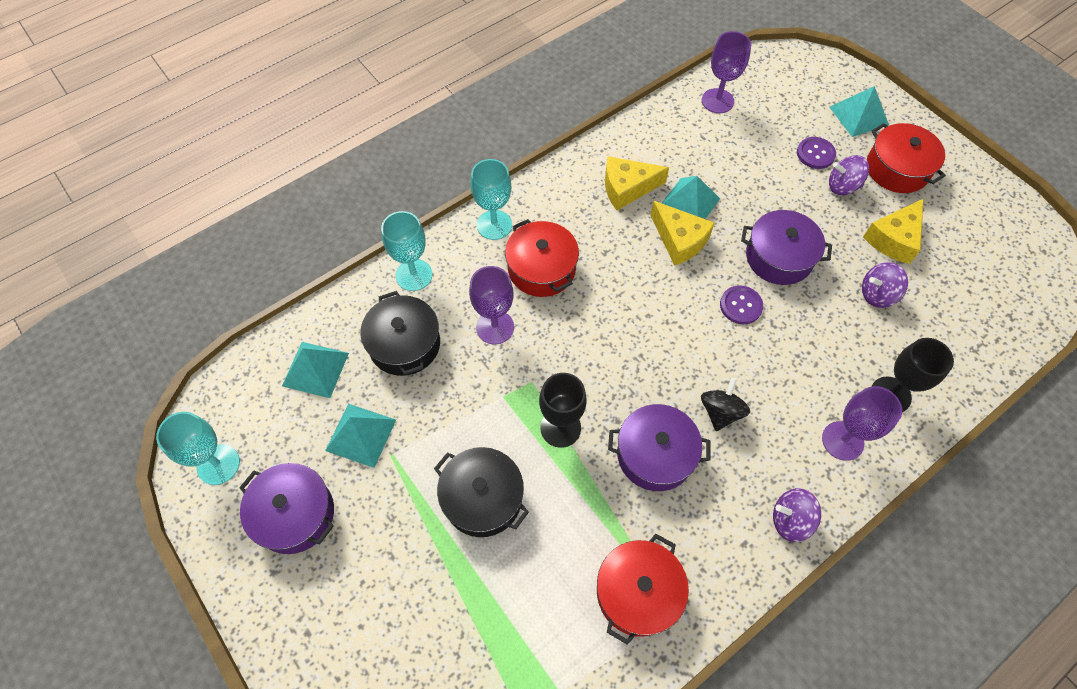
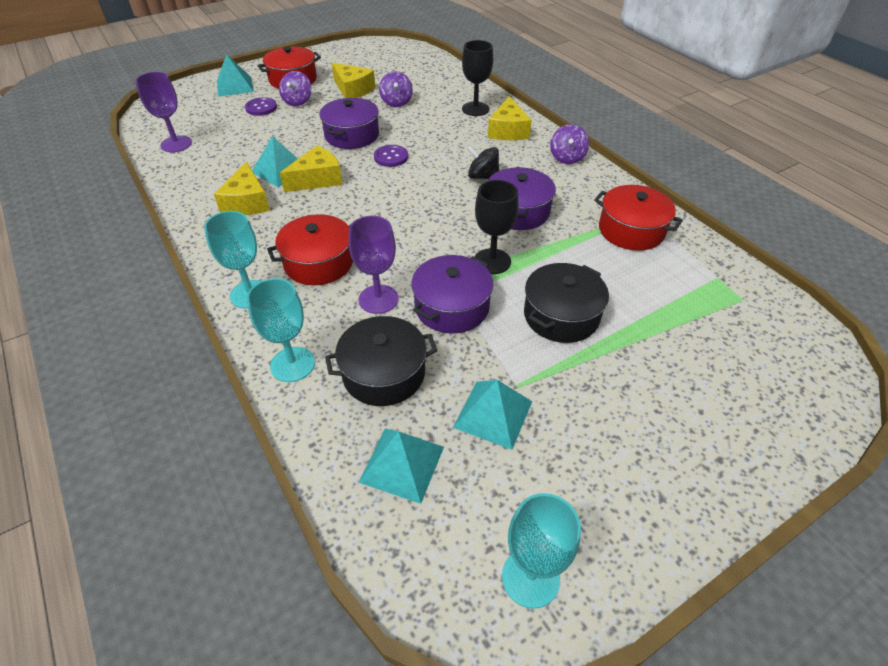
camera: 85 degrees left, 15 degrees down
purple pot [239,463,334,554] -> purple pot moved to [412,255,493,333]
purple goblet [822,386,902,461] -> yellow cheese [488,96,532,140]

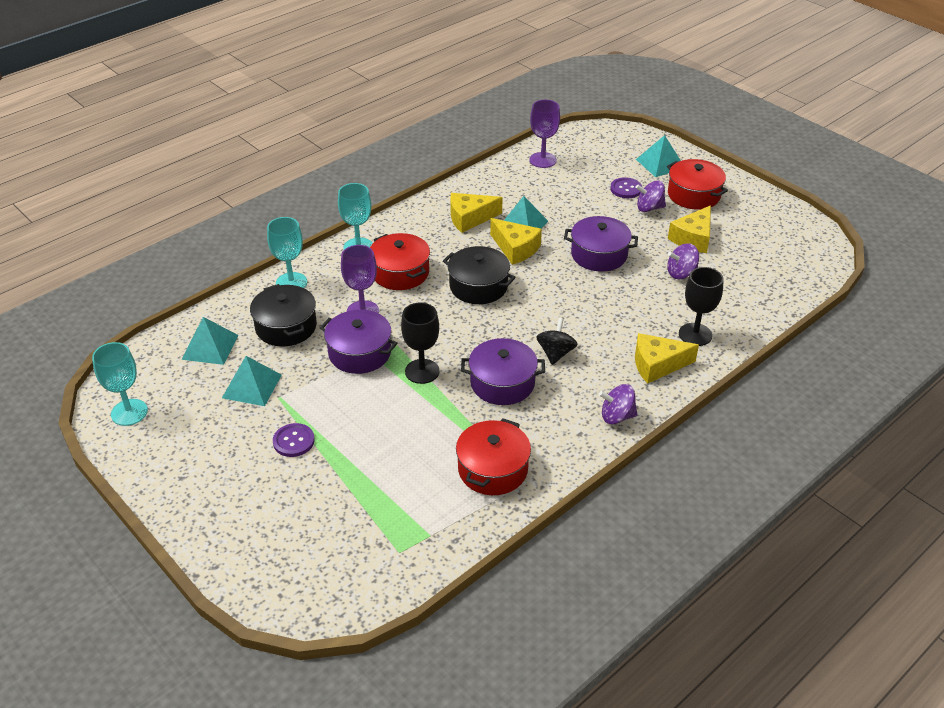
camera: 80 degrees right, 5 degrees down
purple button [374,145,408,167] -> purple button moved to [273,423,315,457]
black pot [524,263,609,343] -> black pot moved to [443,246,516,304]

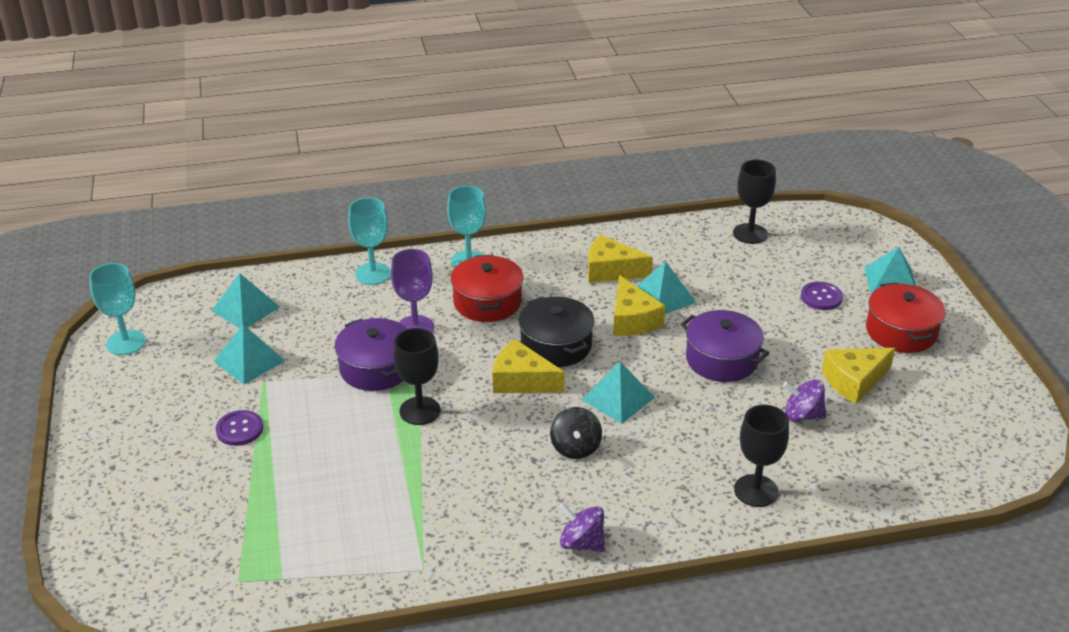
camera: 30 degrees right, 5 degrees down
black pot [250,284,317,346] -> none
red pot [456,418,531,495] -> none
purple pot [461,338,545,405] -> none
purple goblet [529,100,560,168] -> black goblet [733,160,776,244]
black spinning top [536,318,577,365] -> black spinning top turned 135 degrees clockwise [550,407,602,459]
purple spinning top [635,180,666,212] -> none
yellow cheese [635,333,699,384] -> yellow cheese moved to [493,339,565,393]
none -> turquoise pyramid [581,362,655,424]

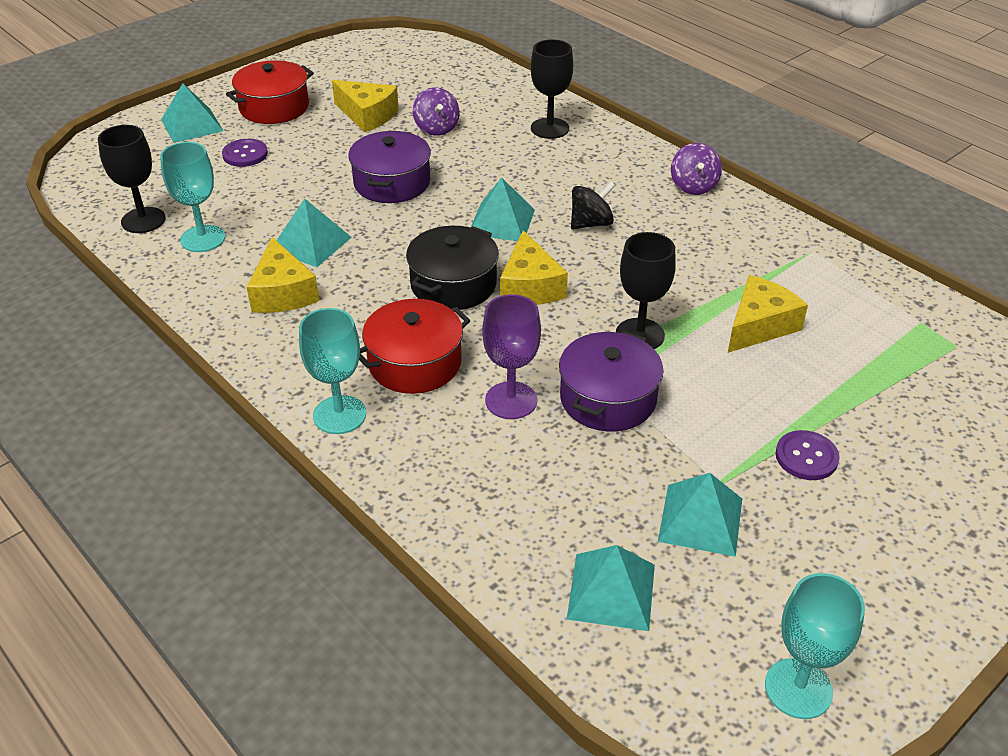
camera: 120 degrees left, 5 degrees up
turquoise goblet [348,198,391,285] -> turquoise goblet moved to [160,142,225,252]
yellow cheese [613,275,666,336] -> yellow cheese moved to [728,275,808,353]

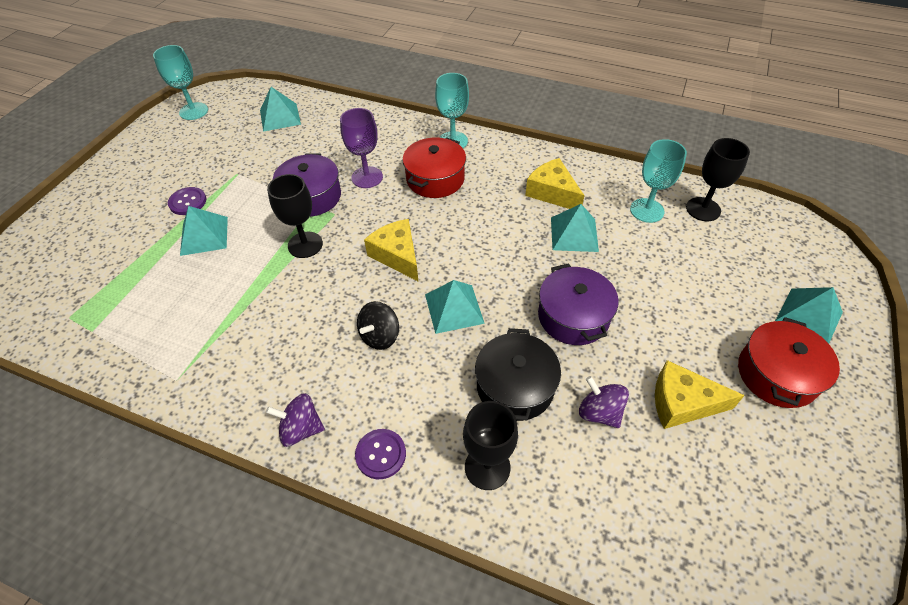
camera: 155 degrees right, 10 degrees up
purple button [222,139,268,167] -> purple button moved to [355,429,406,479]
black pot [406,226,499,310] -> black pot moved to [475,328,561,421]
turquoise pyramid [658,473,742,557] -> turquoise pyramid moved to [180,206,228,256]
purple spinning top [671,143,722,195] -> purple spinning top turned 60 degrees counterclockwise [266,393,325,447]
yellow cheese [728,275,808,353] -> none

